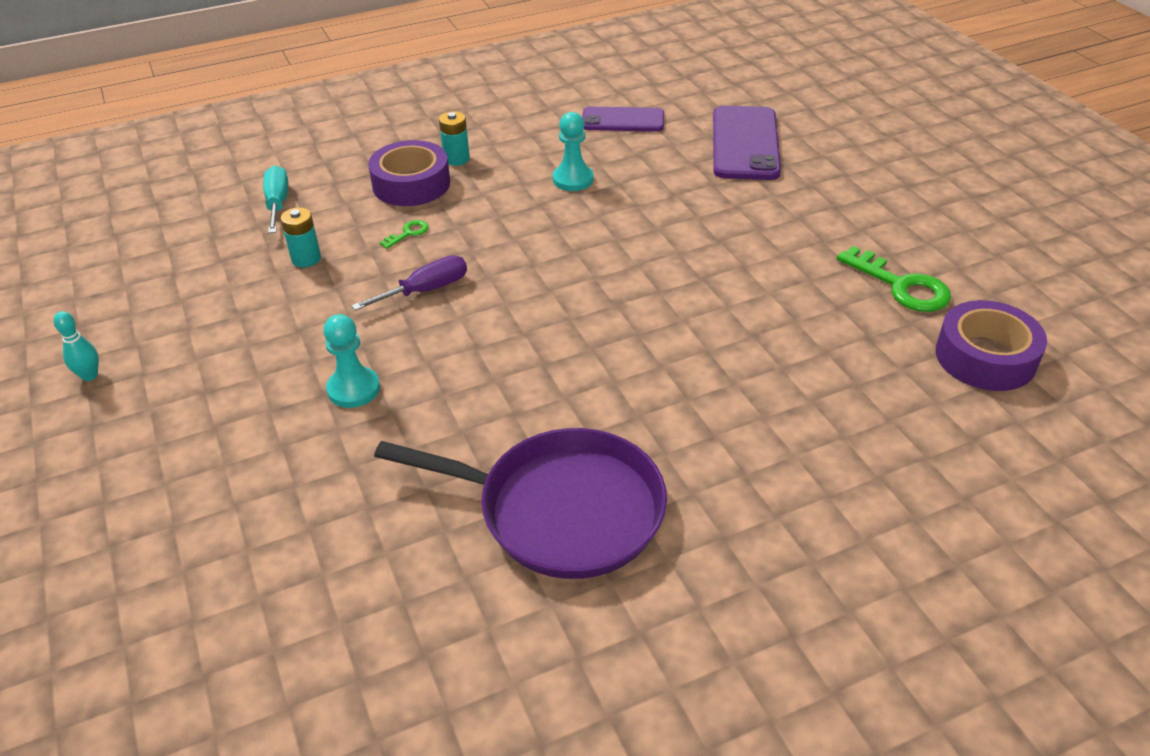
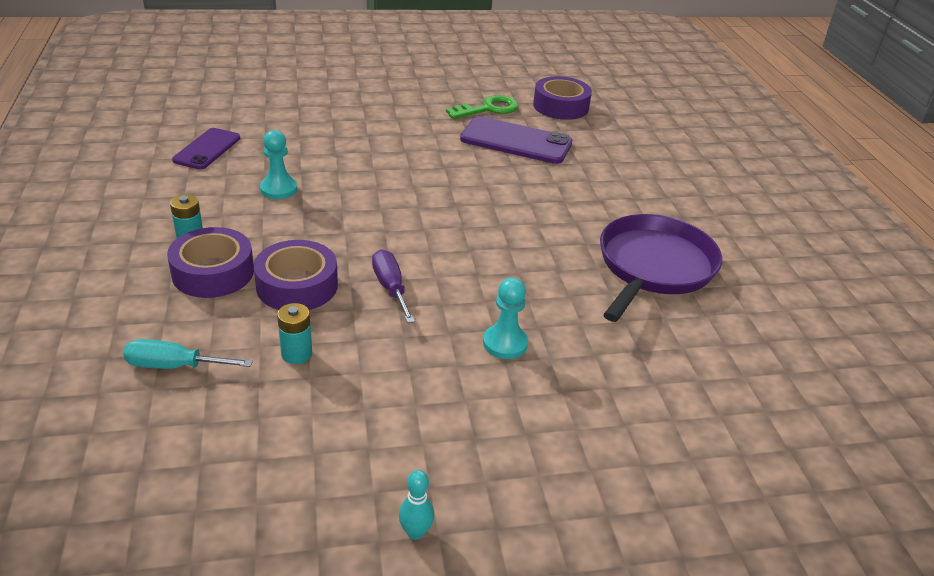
camera: 80 degrees left, 5 degrees down
green key [380,220,428,249] -> purple tape [254,240,338,310]
purple phone [713,106,781,180] -> purple phone moved to [460,116,572,164]

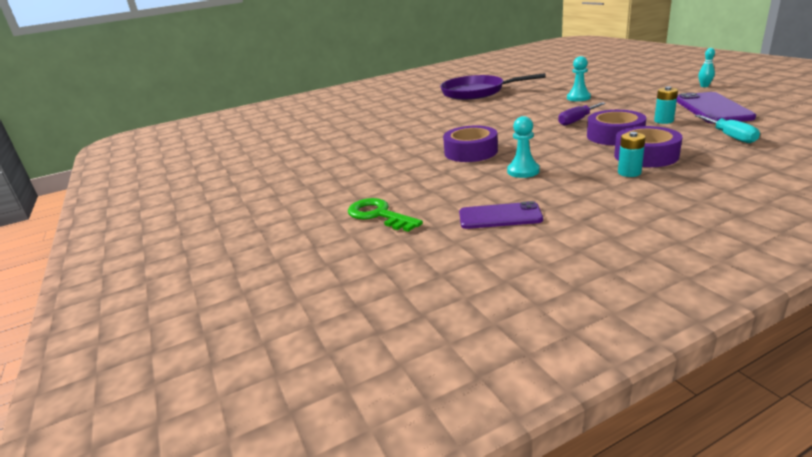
camera: 100 degrees left, 10 degrees down
green key [446,95,519,119] -> green key moved to [348,198,423,232]
purple phone [460,116,572,164] -> purple phone moved to [677,92,756,124]
purple tape [533,76,592,120] -> purple tape moved to [443,125,498,162]

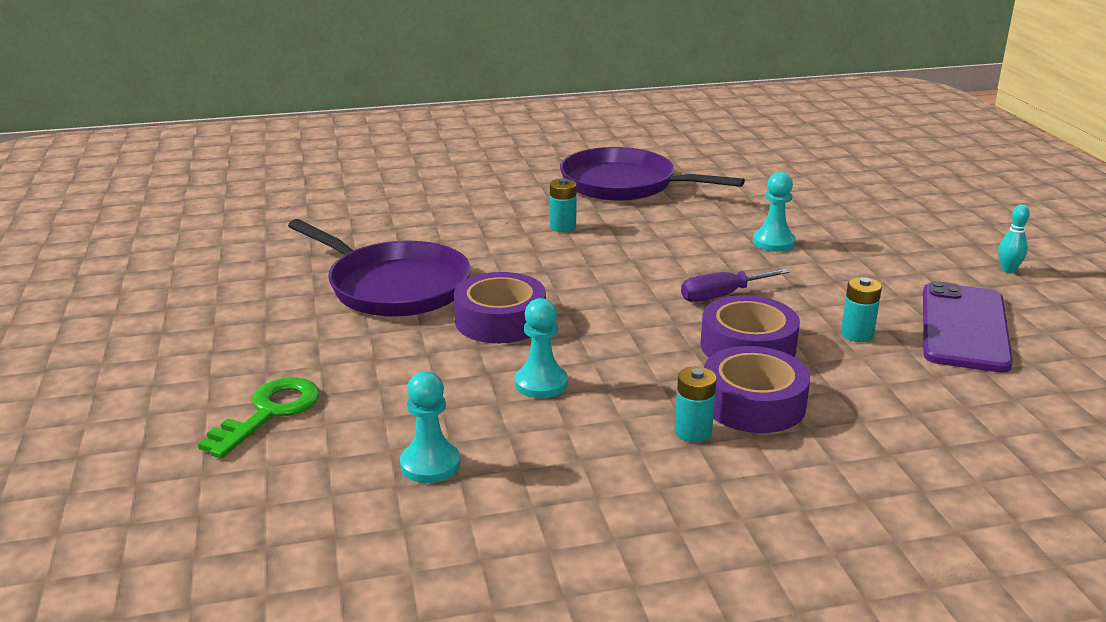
camera: 10 degrees right, 0 degrees up
green key [348,198,423,232] -> green key turned 60 degrees clockwise [198,377,320,458]
purple phone [459,201,543,229] -> turquoise pawn [400,371,460,483]
turquoise screwdriver [695,115,760,143] -> none
none -> purple pan [288,219,471,317]
none -> turquoise battery [550,178,577,232]

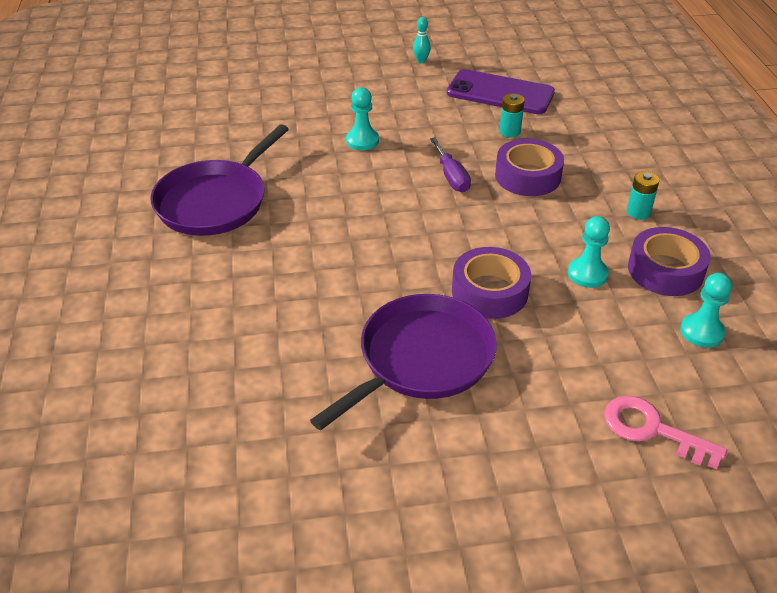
camera: 85 degrees left, 15 degrees up
green key [198,377,320,458] -> pink key [604,396,727,469]
turquoise battery [550,178,577,232] -> none
purple tape [704,346,810,433] -> purple tape moved to [628,227,711,296]

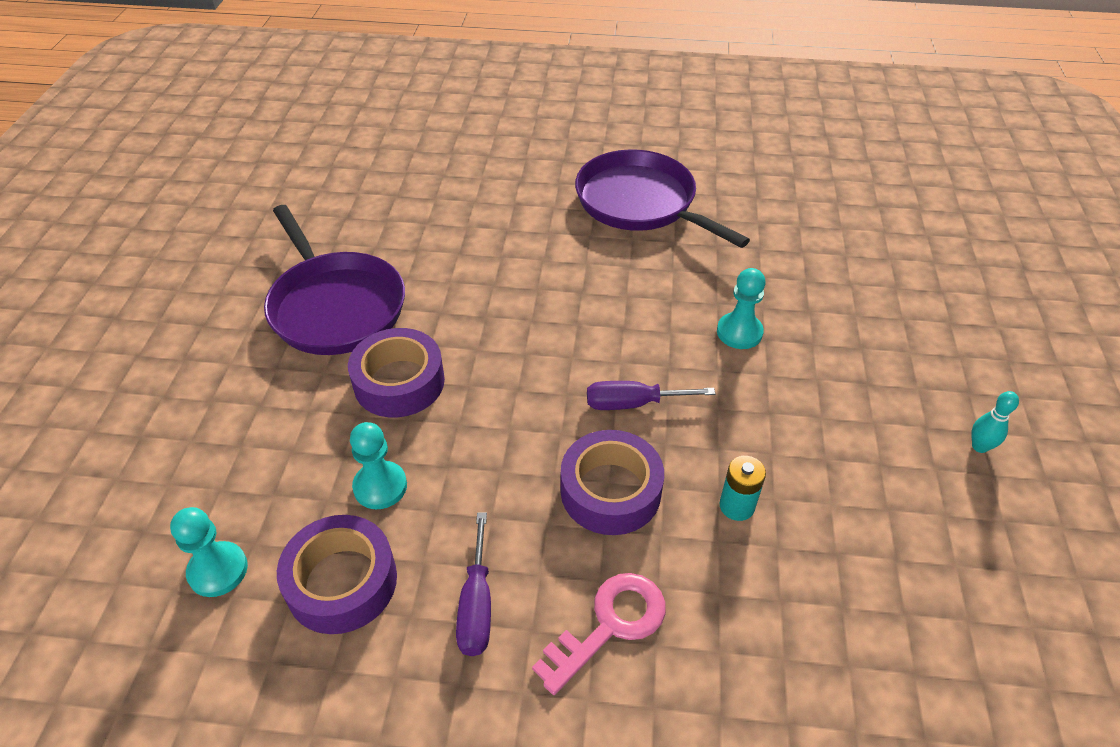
camera: 105 degrees right, 5 degrees up
purple phone [447,69,555,114] -> none
pink key [604,396,727,469] -> pink key moved to [532,573,666,695]
turquoise battery [627,171,659,220] -> purple screwdriver [456,512,491,656]

